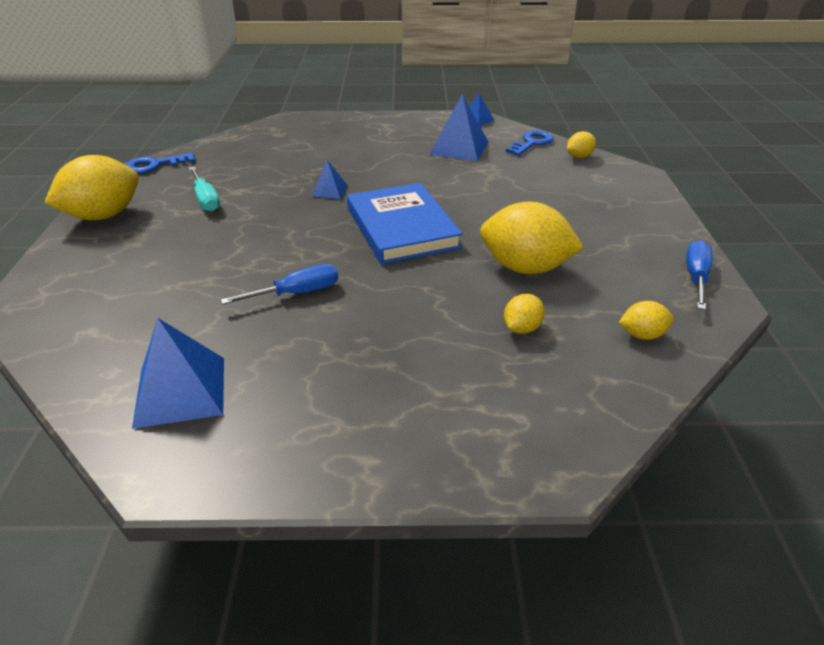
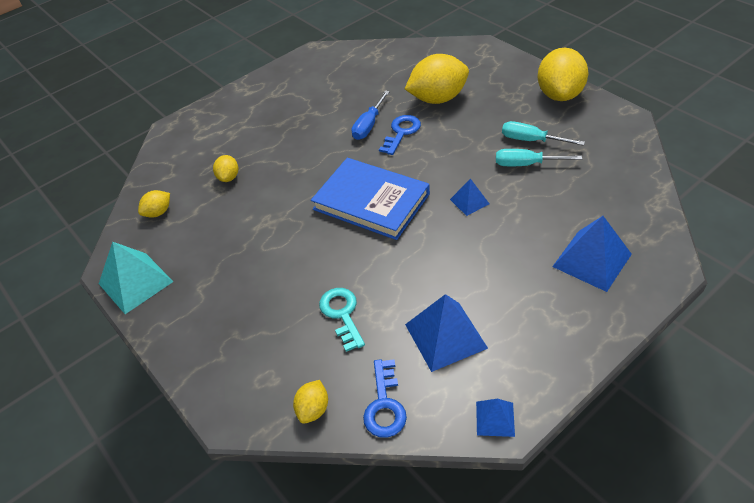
camera: 145 degrees right, 10 degrees up
blue key [125,153,195,173] -> blue key moved to [379,115,421,155]
blue pyramid [132,318,224,429] -> blue pyramid moved to [552,216,632,292]
yellow lemon [480,201,584,274] -> yellow lemon moved to [405,54,469,104]
blue screwdriver [686,240,712,310] -> turquoise pyramid [99,242,173,314]
none -> turquoise key [319,288,365,352]
none -> turquoise screwdriver [496,149,582,166]

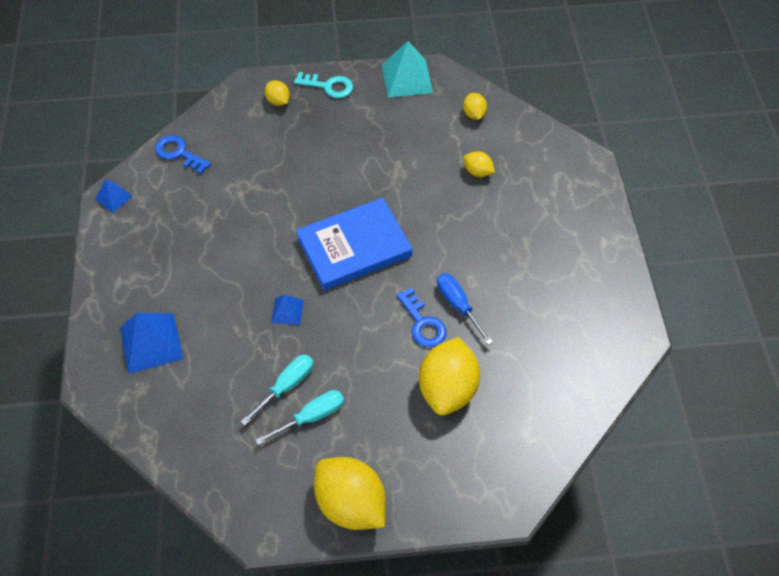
camera: 120 degrees right, 10 degrees up
yellow lemon [293,380,328,424] -> yellow lemon moved to [265,80,290,106]
turquoise key [319,288,365,352] -> turquoise key moved to [294,72,353,98]
blue pyramid [405,294,488,372] -> none

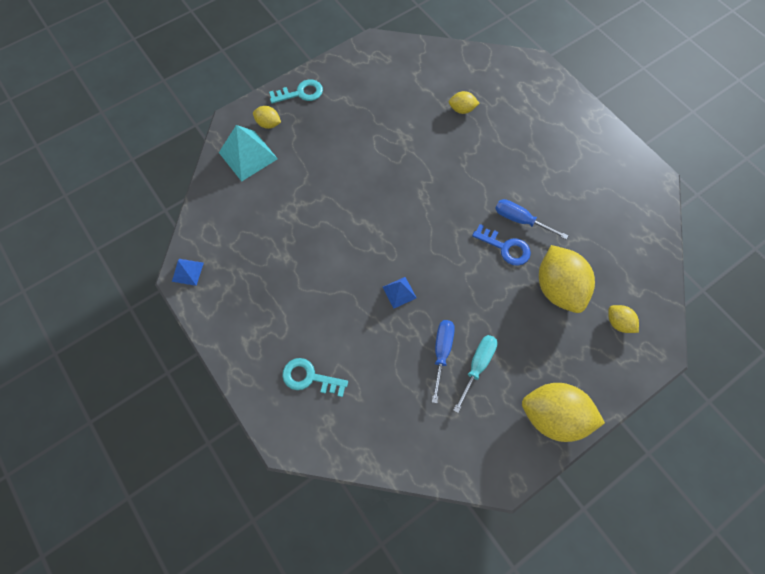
camera: 30 degrees left, 10 degrees up
blue pyramid [120,313,183,374] -> turquoise key [282,358,348,397]
blue key [155,135,211,174] -> none
turquoise screwdriver [241,354,314,425] -> blue screwdriver [432,320,455,403]
blue book [296,198,412,290] -> none
turquoise pyramid [382,41,433,98] -> turquoise pyramid moved to [219,125,278,182]
yellow lemon [463,93,487,120] -> yellow lemon moved to [608,305,639,333]

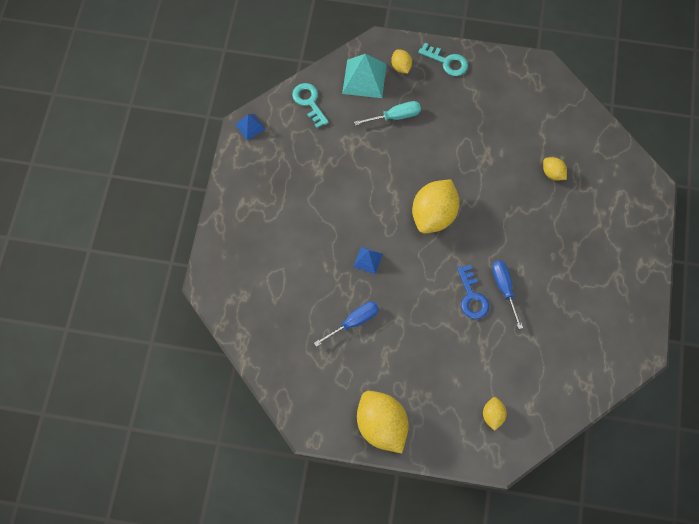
camera: 45 degrees right, 0 degrees up
turquoise key [282,358,348,397] -> turquoise key moved to [292,83,329,128]
turquoise screwdriver [453,335,498,413] -> turquoise screwdriver moved to [354,101,421,126]
yellow lemon [539,245,595,313] -> yellow lemon moved to [412,179,460,233]

